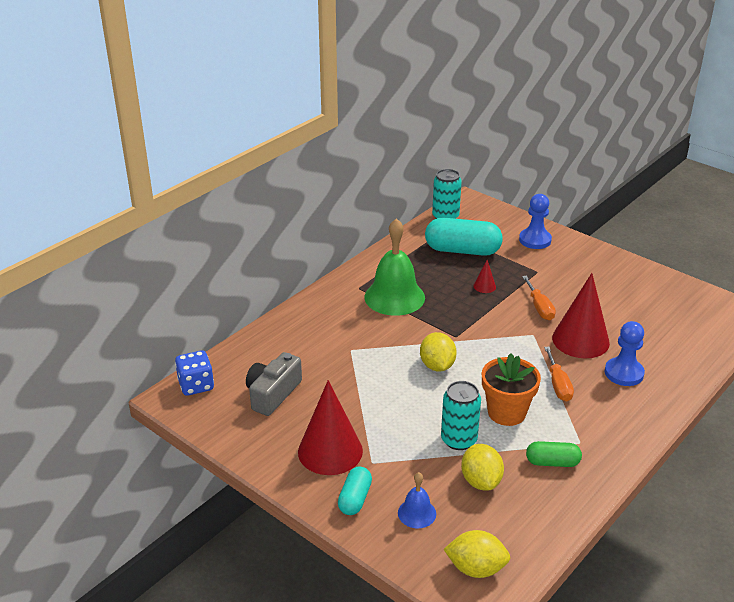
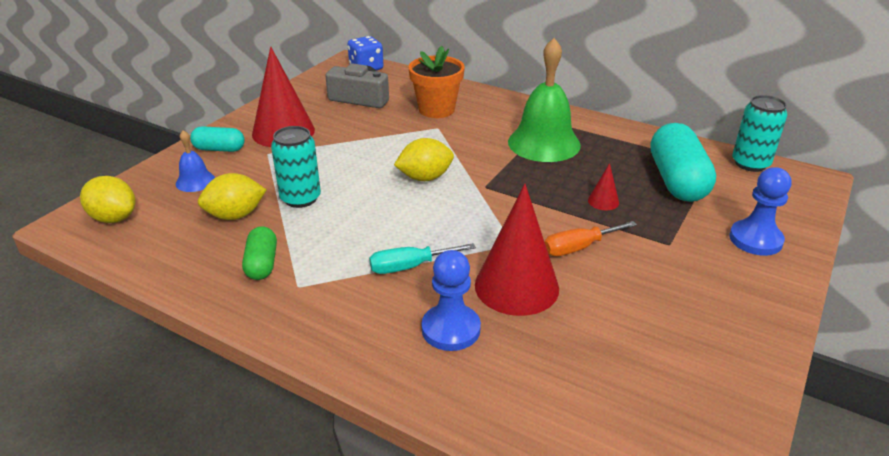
camera: 80 degrees right, 0 degrees up
yellow lemon [443,530,510,578] -> yellow lemon turned 60 degrees counterclockwise [80,176,135,223]
orange flower pot [482,353,541,426] -> orange flower pot moved to [408,46,465,118]
orange screwdriver [544,347,574,402] -> turquoise screwdriver [369,243,476,274]

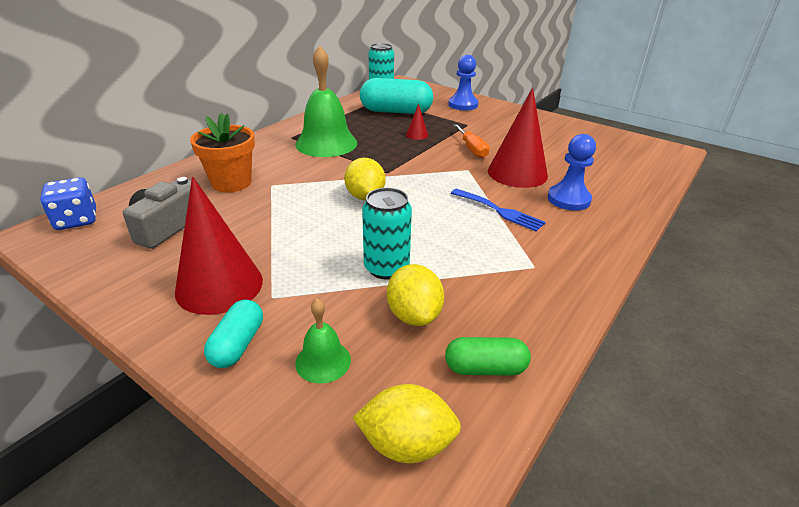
camera: 85 degrees left, 0 degrees up
yellow lemon [80,176,135,223] -> yellow lemon turned 60 degrees clockwise [353,384,461,463]
blue bell [176,130,215,192] -> green bell [295,299,351,384]
green capsule [242,226,277,280] -> green capsule moved to [445,337,531,376]
turquoise screwdriver [369,243,476,274] -> blue fork [451,189,546,232]

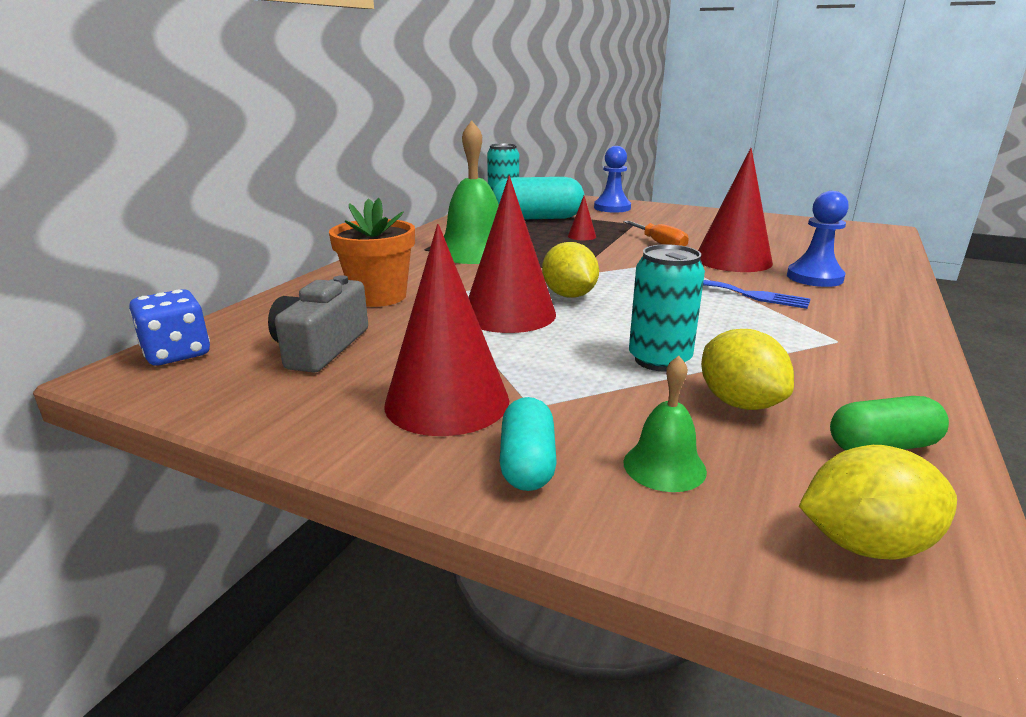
camera: 10 degrees left, 10 degrees down
none -> red cone [468,176,556,333]

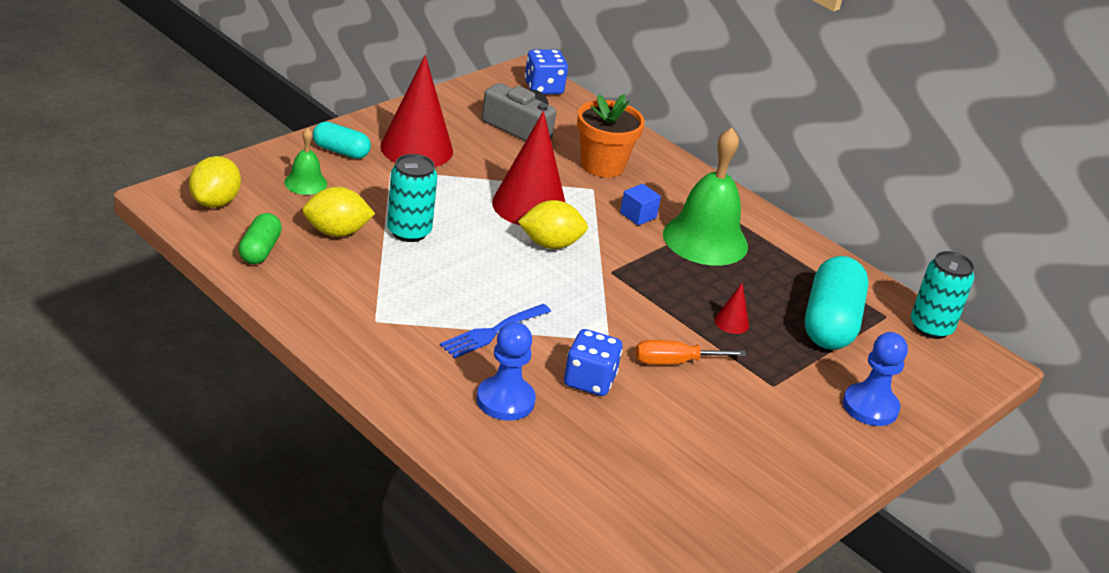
camera: 105 degrees right, 10 degrees up
red cone [698,148,773,272] -> blue dice [564,329,623,396]
none -> blue cube [620,184,661,225]

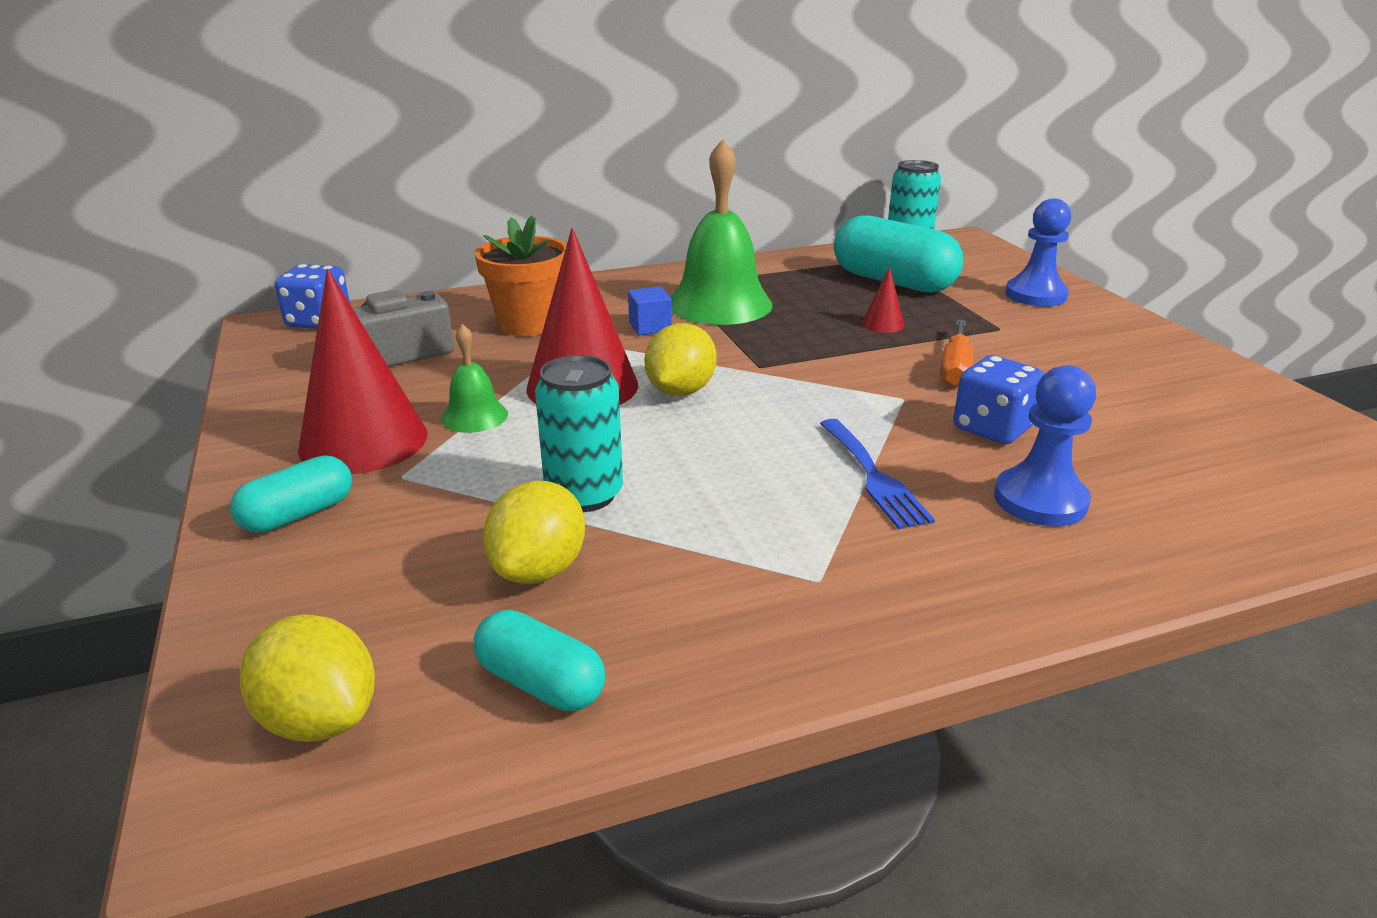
camera: 60 degrees left, 5 degrees down
green capsule [239,213,282,264] -> turquoise capsule [474,610,605,711]
green bell [284,128,327,195] -> green bell moved to [441,324,508,433]

